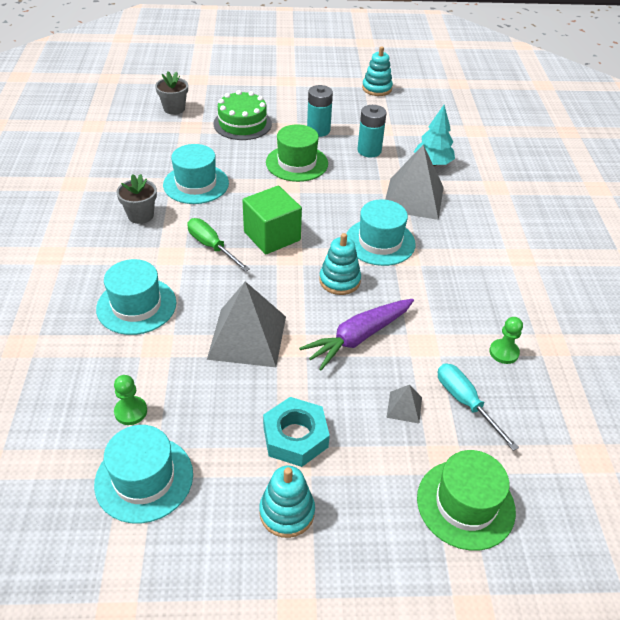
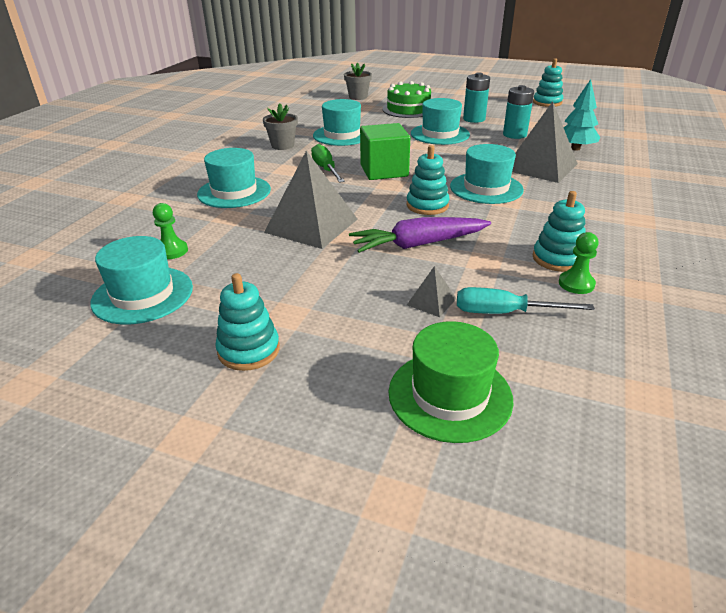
camera: 25 degrees right, 10 degrees down
turquoise nut [263,397,330,467] -> none
green hat [266,124,328,182] -> turquoise hat [411,98,470,145]
turquoise screwdriver [438,364,519,451] -> turquoise screwdriver turned 75 degrees counterclockwise [457,287,595,314]
none -> turquoise stacking toy [533,191,586,272]

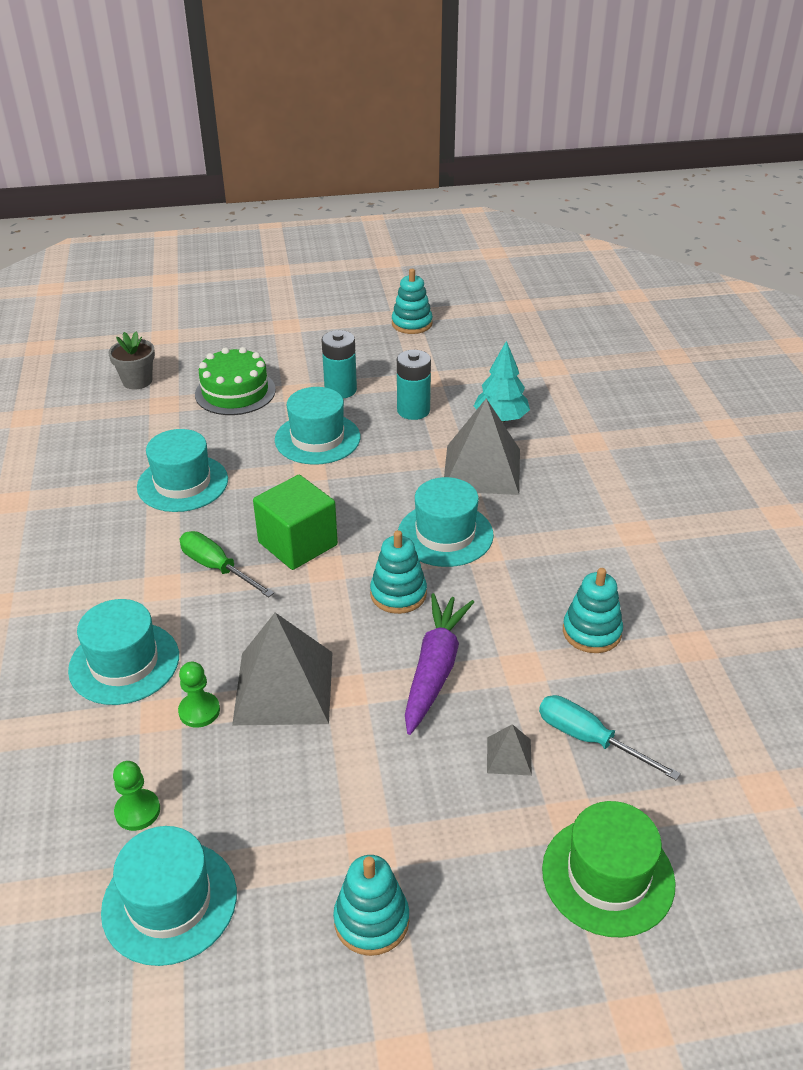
camera: 30 degrees left, 5 degrees up
grey flower pot [263,104,298,150] -> none
purple carrot [349,217,491,253] -> purple carrot turned 150 degrees clockwise [405,593,474,735]
turquoise screwdriver [457,287,595,314] -> turquoise screwdriver turned 60 degrees clockwise [539,695,681,780]
green pawn [559,232,599,294] -> green pawn moved to [178,662,220,728]

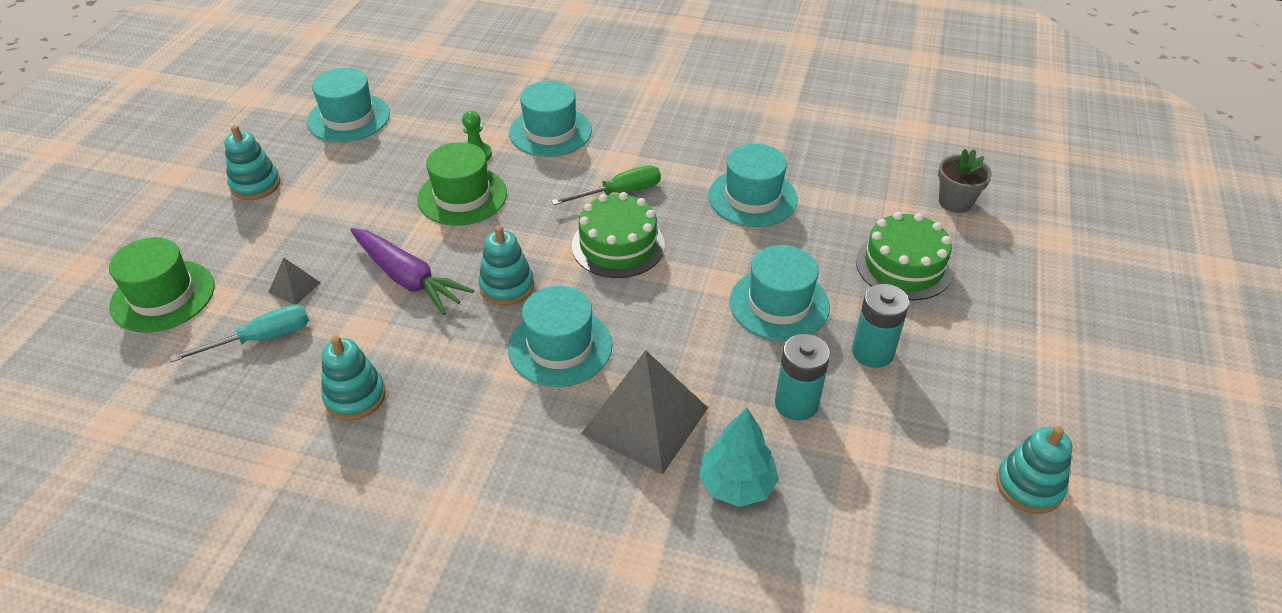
camera: 115 degrees right, 5 degrees up
green pawn [113,761,160,831] -> none
grey pyramid [232,613,333,725] -> green hat [417,142,507,226]
green cube [253,475,338,570] -> green cake [572,192,665,278]

